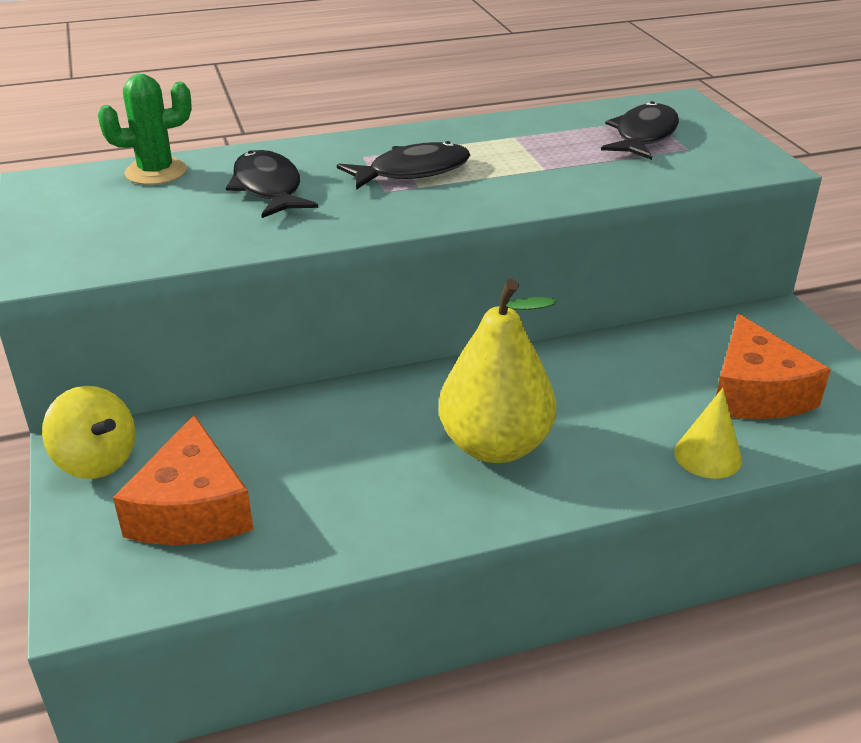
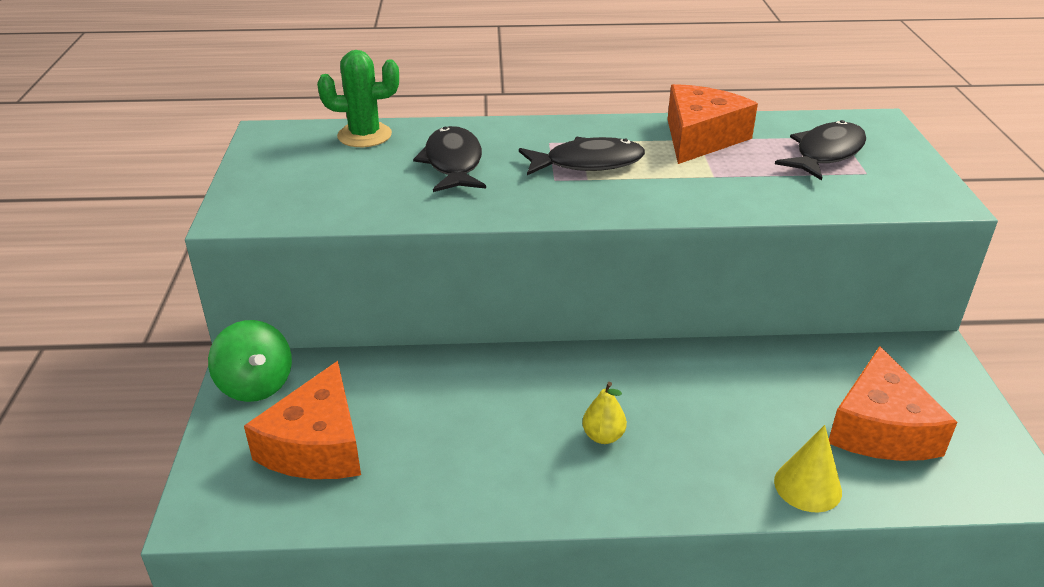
camera: 15 degrees right, 0 degrees up
yellow spinning top [42,386,135,479] -> green spinning top [208,320,292,402]
yellow pear [439,279,557,463] -> yellow pear [582,382,627,444], size x0.40
none -> orange cheese [667,84,758,164]

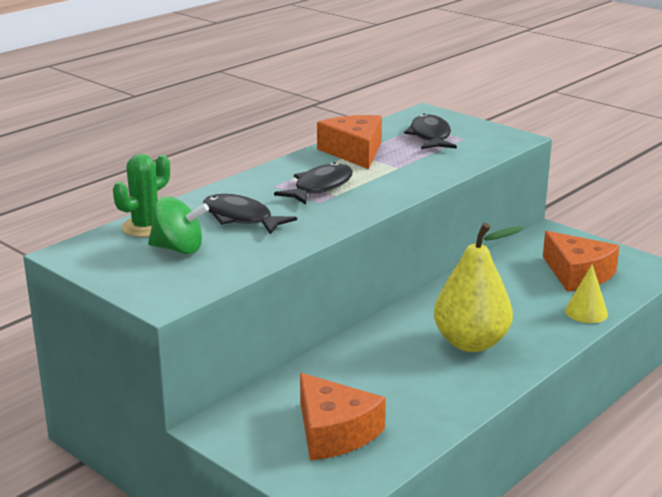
camera: 45 degrees left, 10 degrees down
green spinning top [208,320,292,402] -> green spinning top moved to [148,197,209,254]
yellow pear [582,382,627,444] -> yellow pear [434,223,523,352], size x2.48

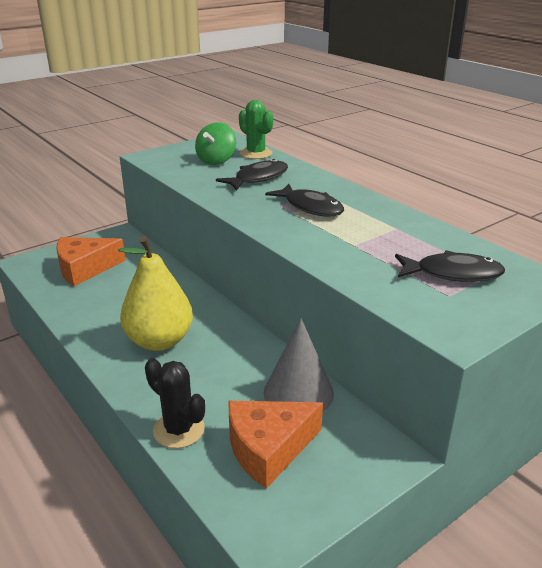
camera: 100 degrees right, 5 degrees up
orange cheese [317,115,382,169] -> none
yellow cone [565,264,608,323] -> black cactus [145,358,205,448]
none -> grey cone [264,318,334,411]

